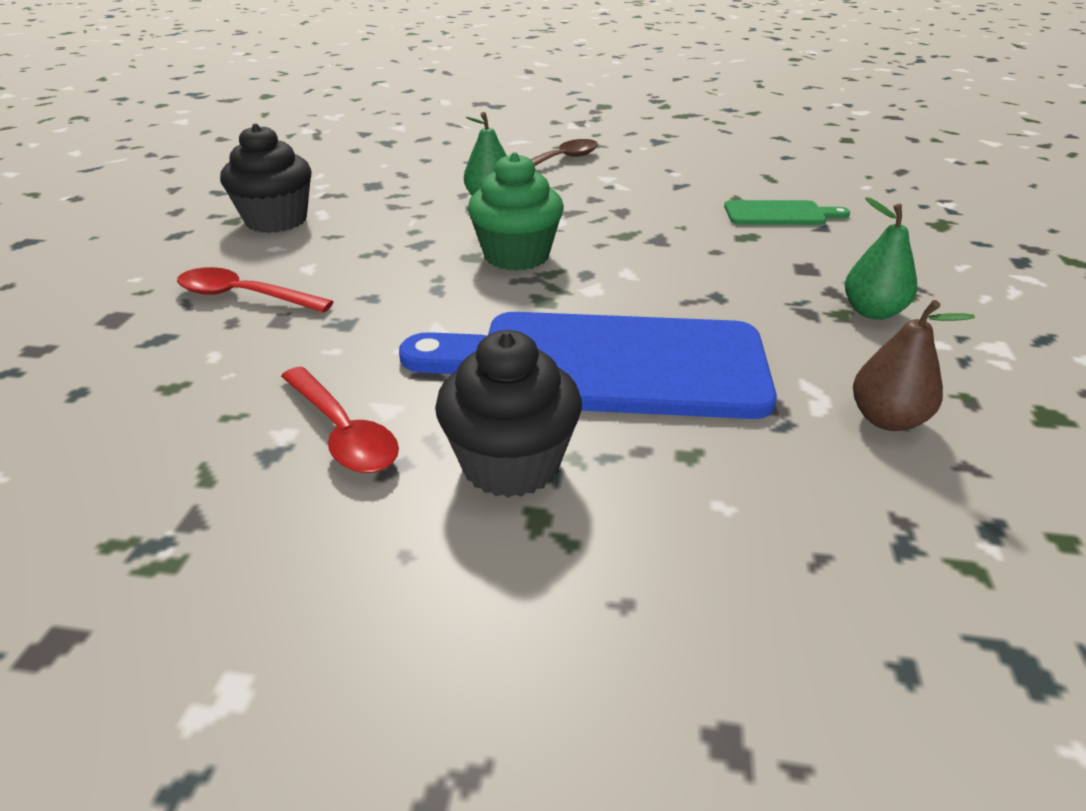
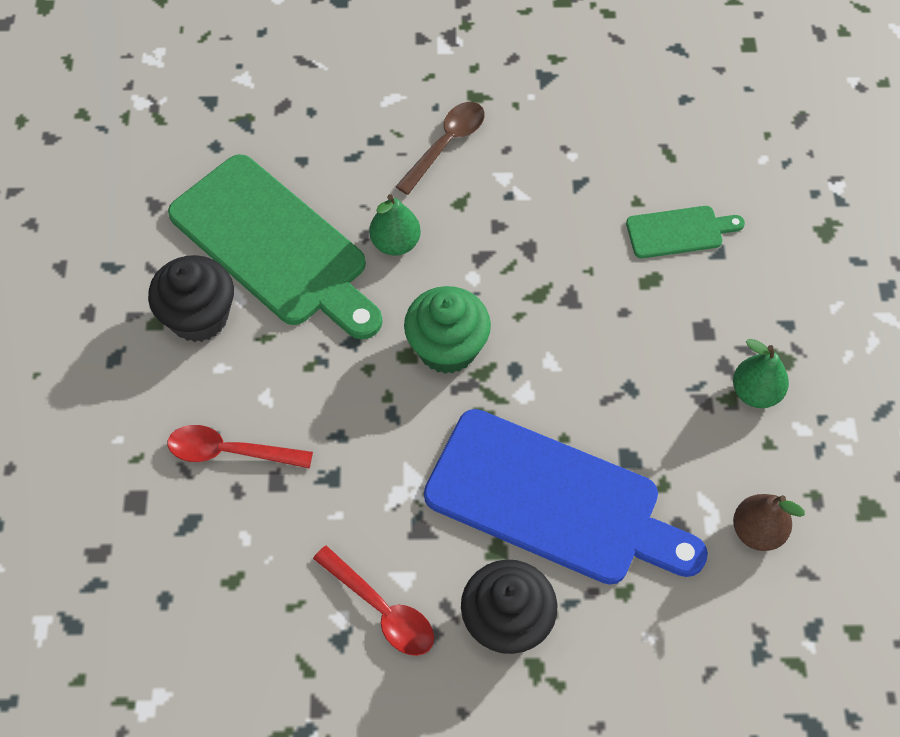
camera: 10 degrees left, 25 degrees up
blue cutting board [399,312,777,419] -> blue cutting board turned 150 degrees counterclockwise [424,409,708,585]
none -> green cutting board [168,154,383,340]

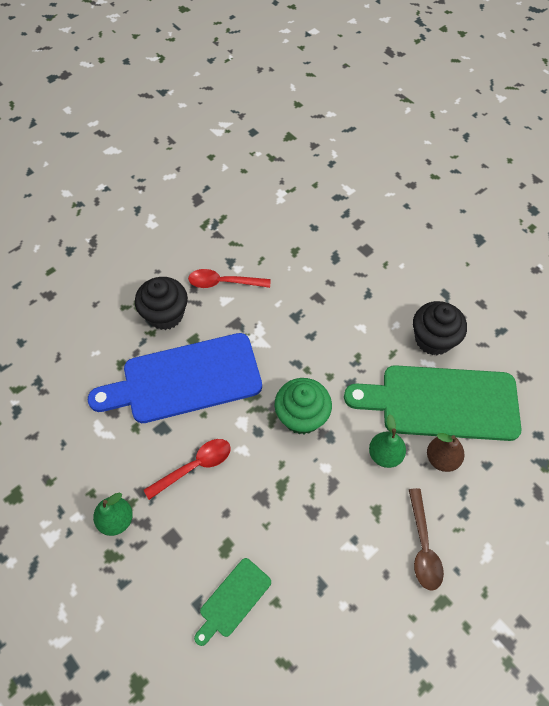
camera: 140 degrees right, 0 degrees up
red spoon [167,425,313,469] -> red spoon moved to [143,439,231,500]
brown pear [733,494,805,551] -> brown pear moved to [427,433,464,472]

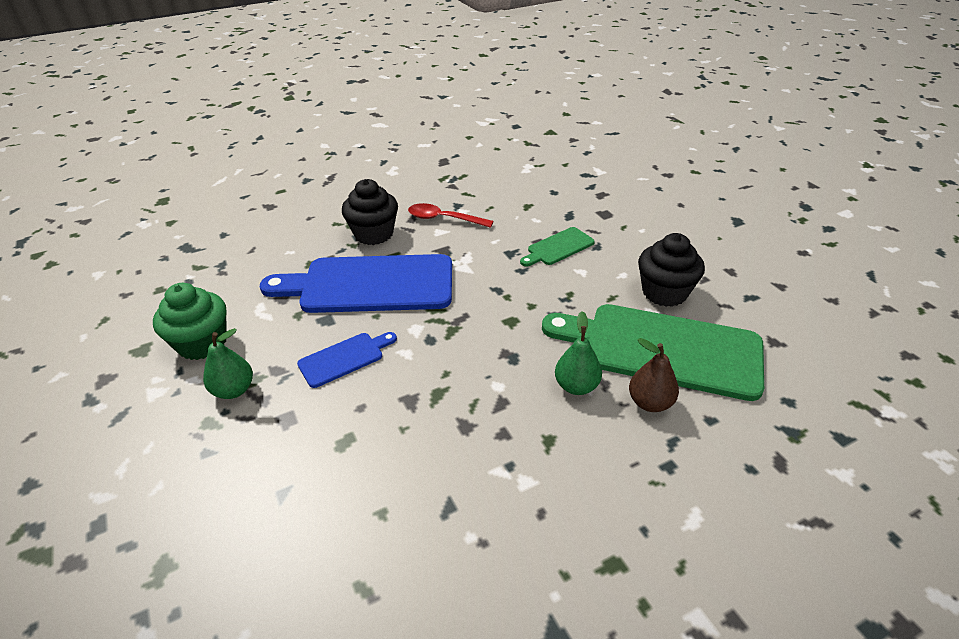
camera: 15 degrees right, 20 degrees down
red spoon [143,439,231,500] -> blue cutting board [297,332,397,388]
green cutting board [194,558,271,646] -> green cutting board moved to [520,227,595,266]
green cupcake [274,378,332,434] -> green cupcake moved to [153,283,227,360]
brown spoon [409,488,444,591] -> none

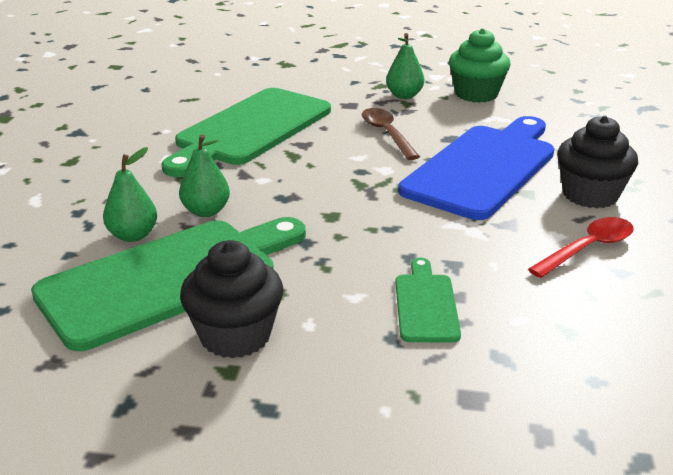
camera: 125 degrees right, 10 degrees down
blue cutting board [297,332,397,388] -> brown spoon [362,108,420,160]
brown pear [629,338,679,412] -> green pear [103,147,157,242]
none -> green cutting board [161,88,331,177]

